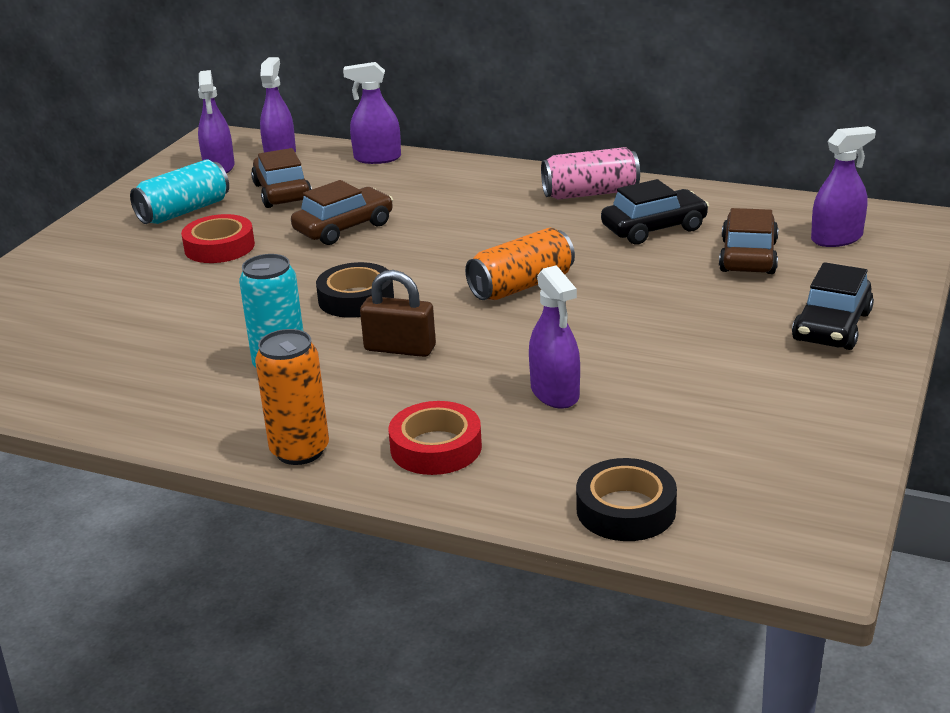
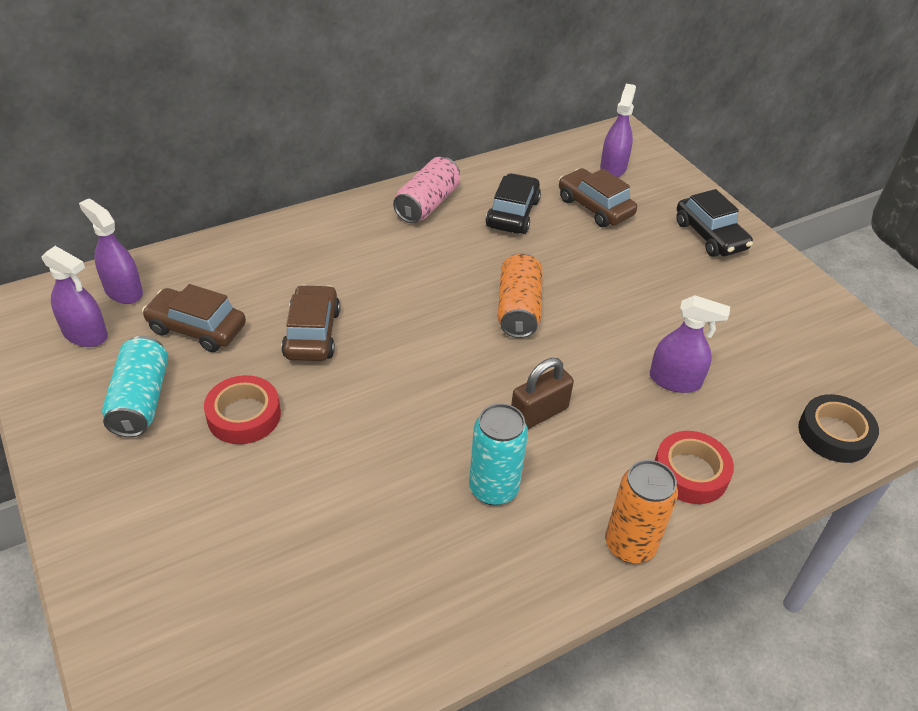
camera: 55 degrees left, 15 degrees up
black tape [316,262,394,318] -> none
purple spray bottle [343,62,401,164] -> none

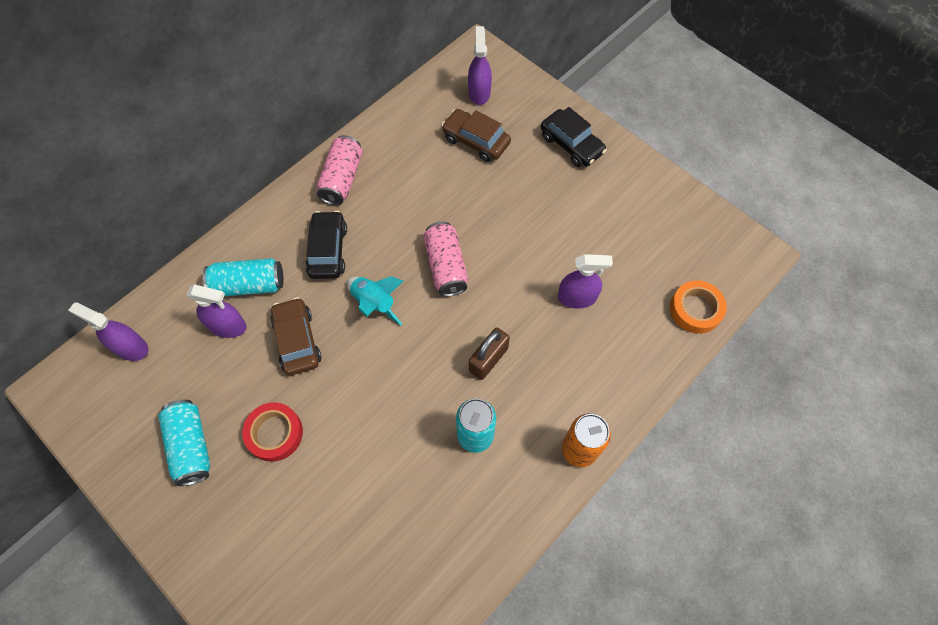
camera: 15 degrees left, 20 degrees up
purple spray bottle [42,246,108,347] -> purple spray bottle moved to [186,284,247,338]
brown car [142,284,246,352] -> none
black car [486,173,541,234] -> black car moved to [305,211,347,279]
orange can [498,253,542,338] -> pink can [423,221,468,296]
red tape [654,431,734,504] -> none
black tape [798,394,879,463] -> orange tape [670,280,727,334]
none -> turquoise can [203,258,284,296]
none -> turquoise rocket [347,276,403,325]

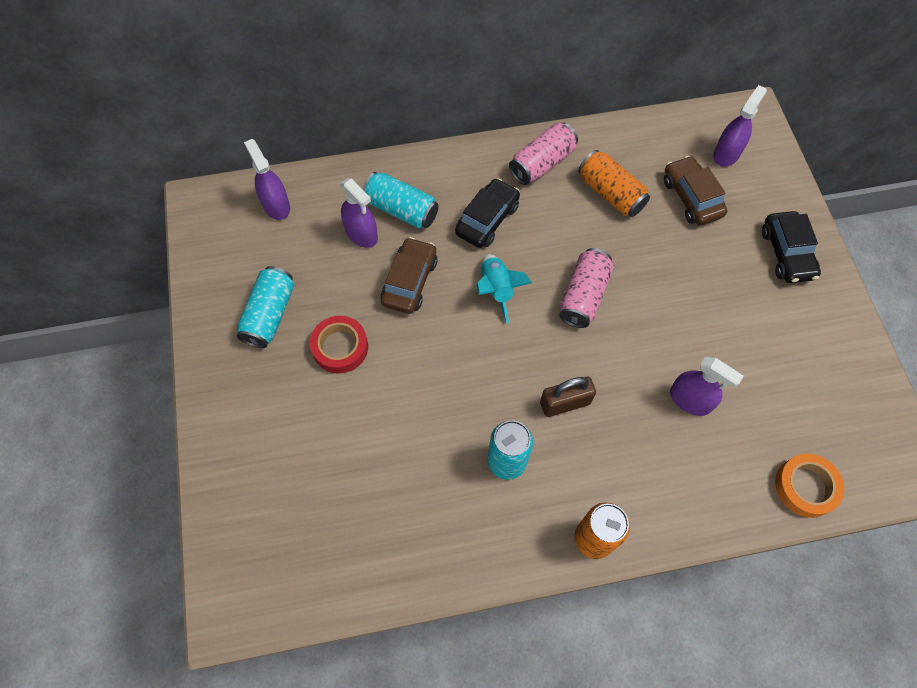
camera: 35 degrees right, 0 degrees up
none -> orange can [578,150,650,217]

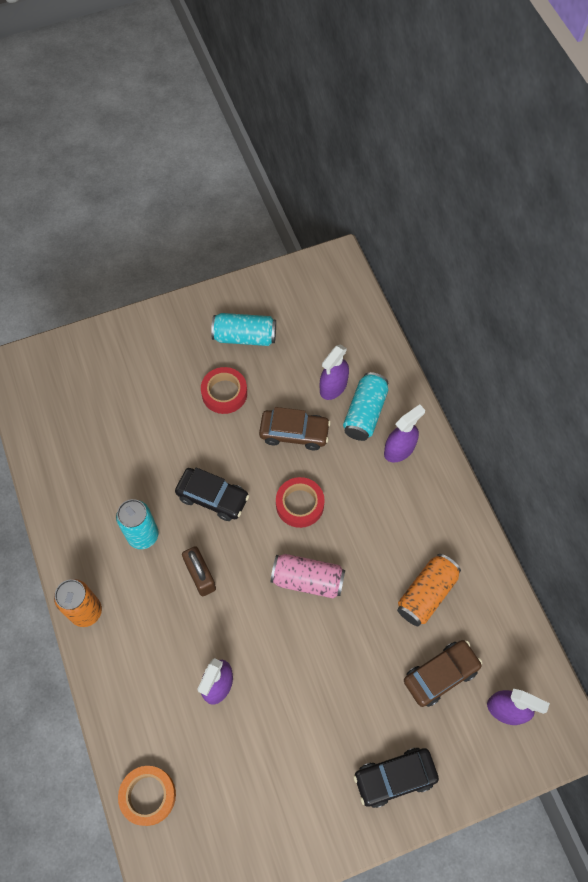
camera: 80 degrees right, 0 degrees up
purple spray bottle [244,139,290,220] -> purple spray bottle moved to [384,404,425,462]
black car [455,178,520,248] -> black car moved to [175,467,249,521]
turquoise rocket [476,254,532,323] -> red tape [276,477,325,528]
pink can [509,122,578,185] -> none

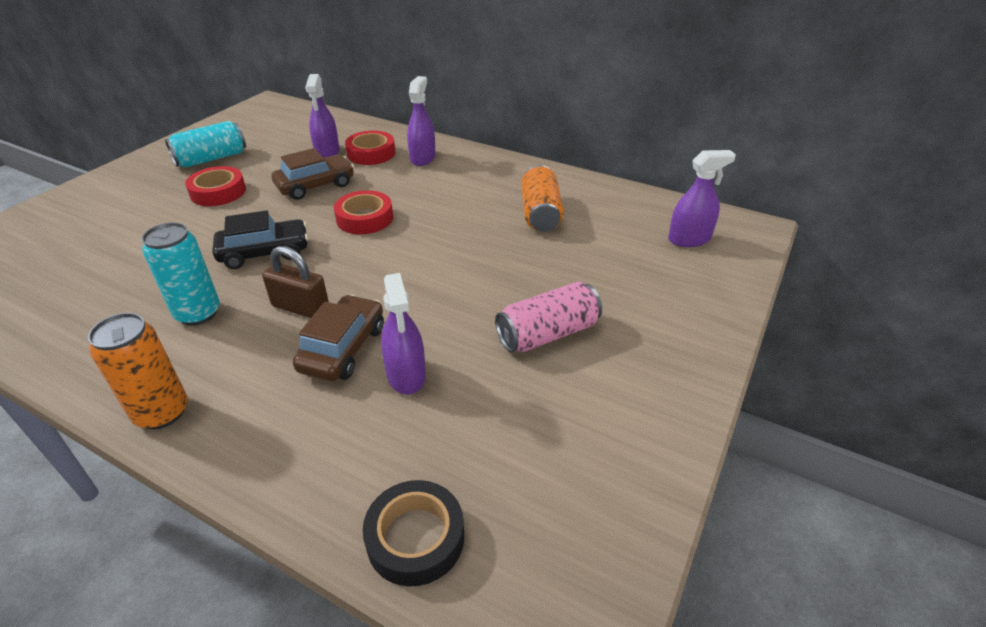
camera: 40 degrees left, 25 degrees down
orange tape [118,766,176,826] -> black tape [363,480,464,587]
pink can [271,554,345,599] -> pink can moved to [495,282,602,352]
turquoise can [343,372,388,441] -> red tape [345,131,396,165]
black car [353,748,439,808] -> none
brown car [404,640,482,707] -> brown car moved to [293,294,384,381]

